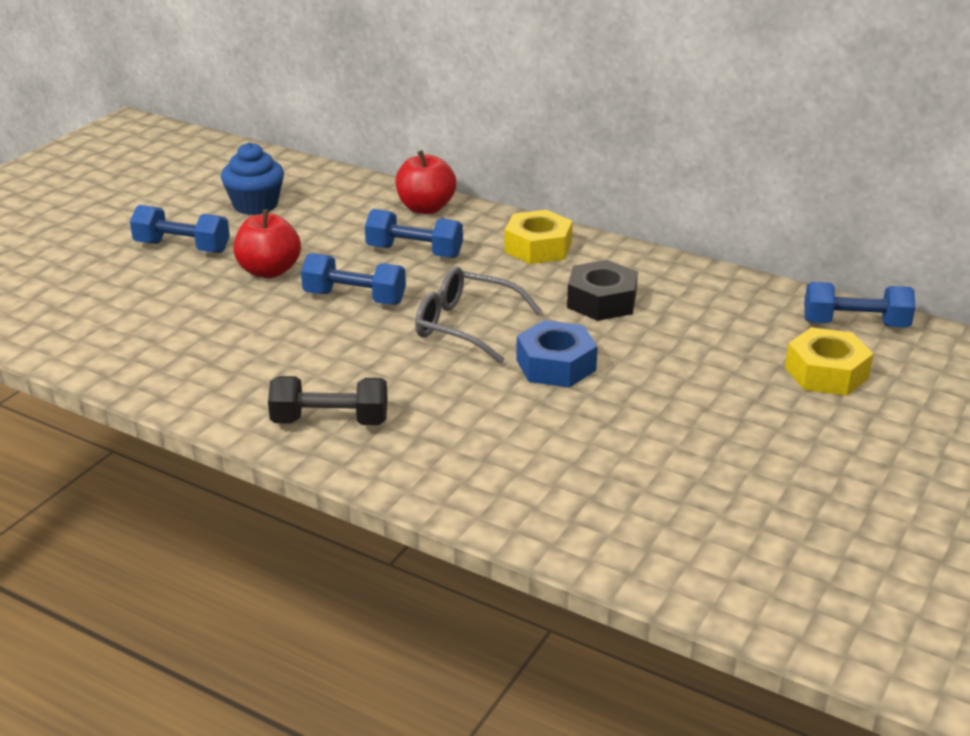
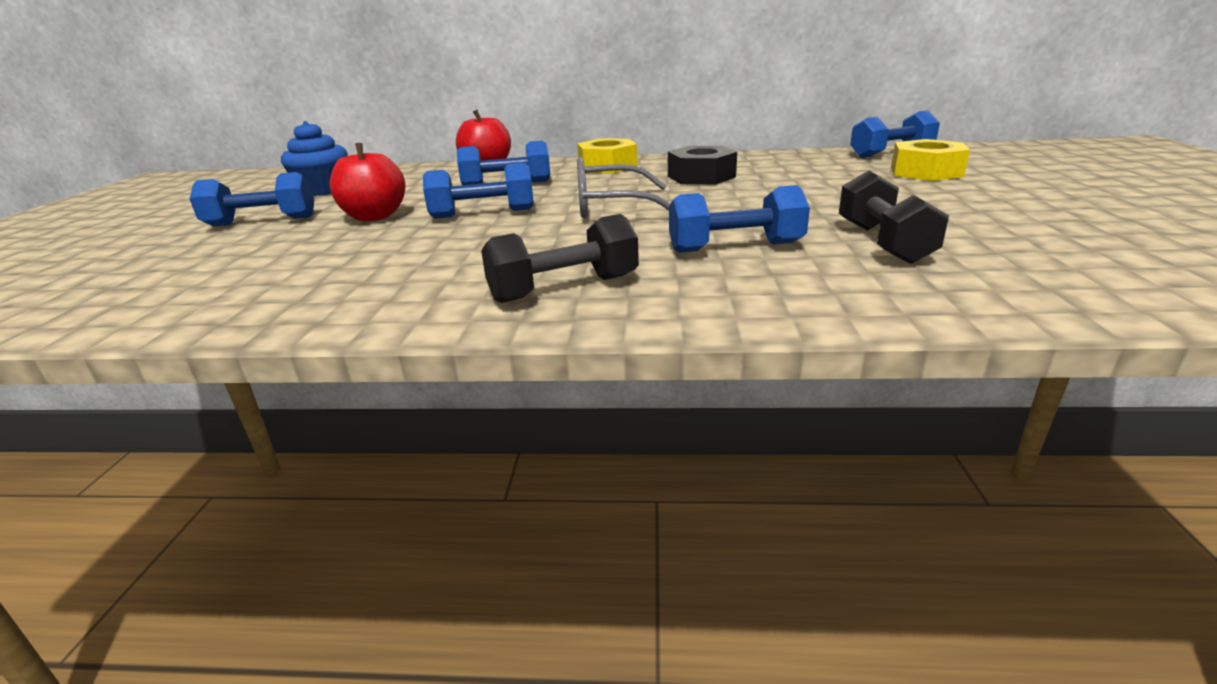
camera: 25 degrees left, 5 degrees down
blue nut [516,320,598,388] -> none
none -> blue dumbbell [669,185,810,253]
none -> black dumbbell [839,170,949,264]

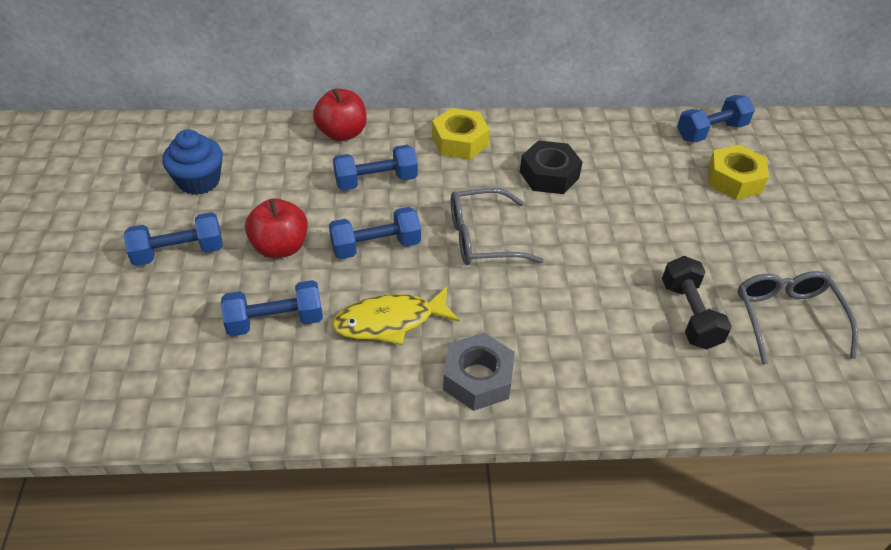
camera: 10 degrees left, 20 degrees up
black dumbbell [481,214,639,303] -> grey nut [443,333,515,411]
blue dumbbell [669,185,810,253] -> blue dumbbell moved to [221,280,323,336]
none -> yellow fish [332,287,460,345]
none -> grey glasses [738,271,858,365]

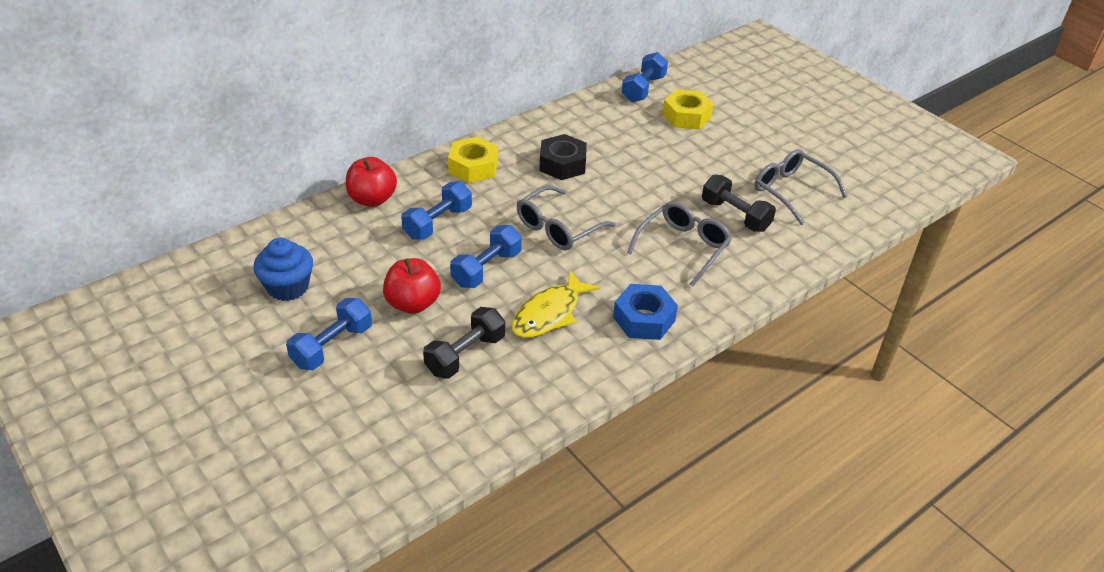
camera: 35 degrees left, 5 degrees down
blue dumbbell [221,280,323,336] -> black dumbbell [423,307,505,379]
grey nut [443,333,515,411] -> blue nut [613,284,678,340]
none -> grey glasses [627,202,732,287]

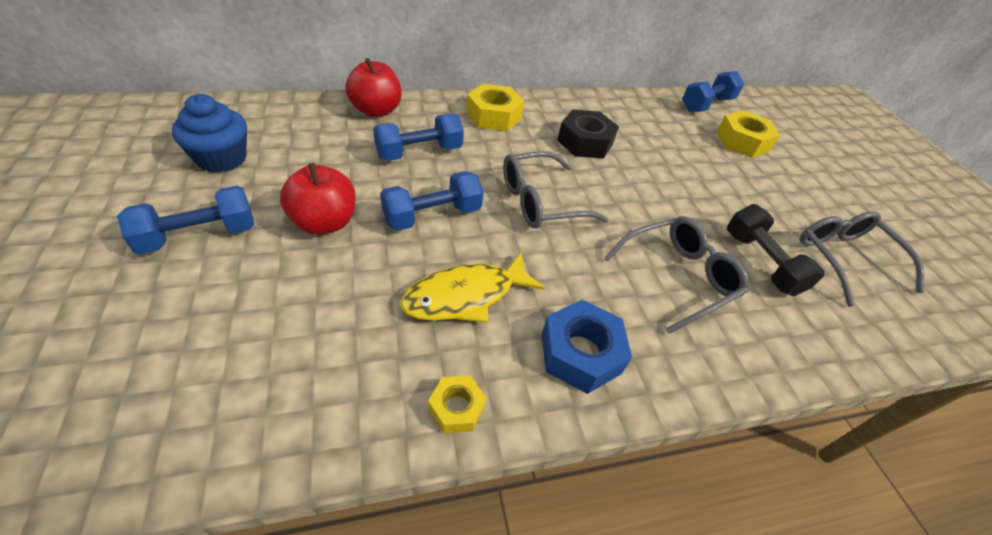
camera: 20 degrees right, 5 degrees up
black dumbbell [423,307,505,379] -> none
none -> yellow nut [428,376,487,433]

